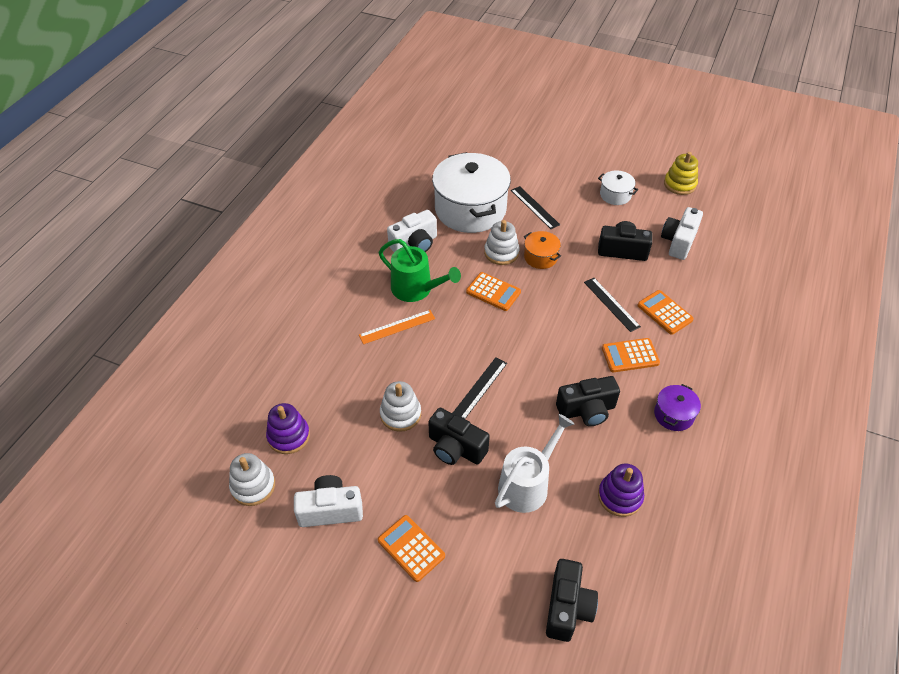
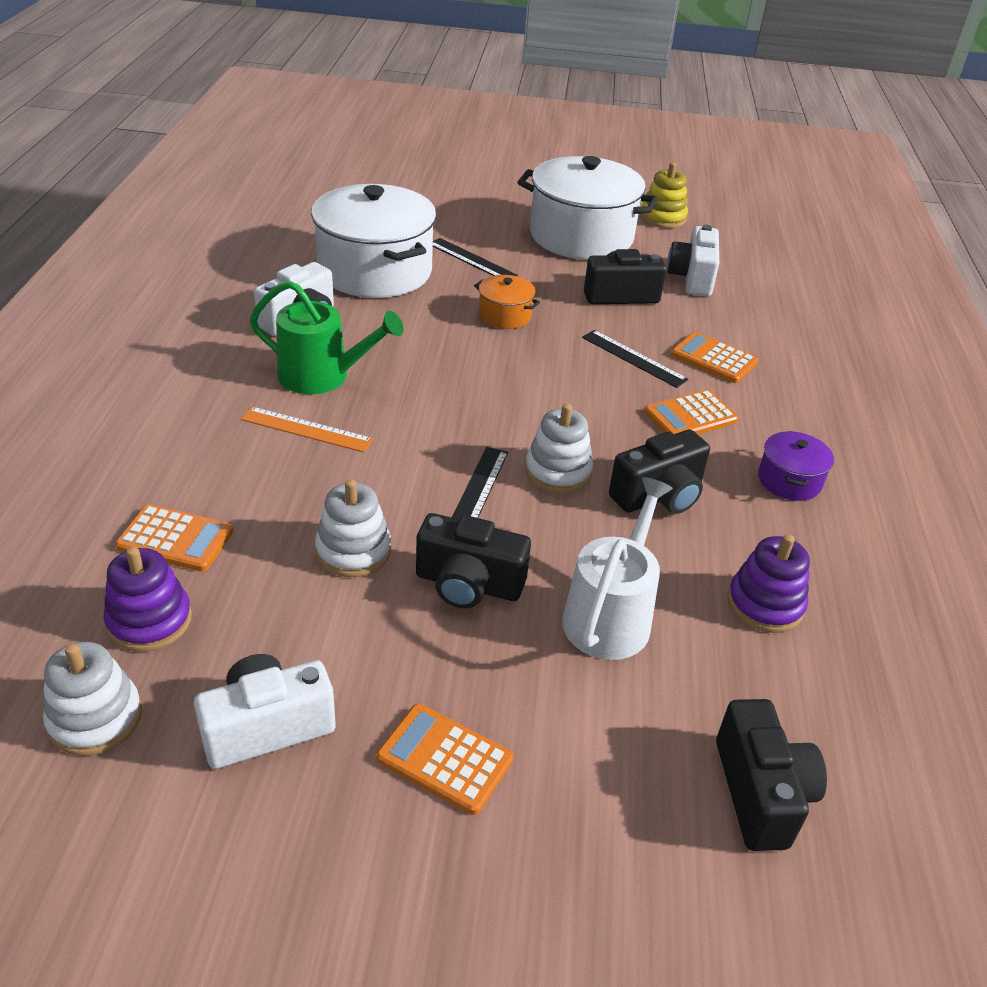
camera: 20 degrees left, 10 degrees down
orange ruler [359,310,435,344] -> orange ruler turned 60 degrees clockwise [241,407,373,452]
orange calculator [466,272,521,311] -> orange calculator moved to [115,504,234,572]
white stacking toy [484,220,520,265] -> white stacking toy moved to [525,404,593,494]
white pot [598,170,638,205] -> white pot [517,156,658,260], size x2.24

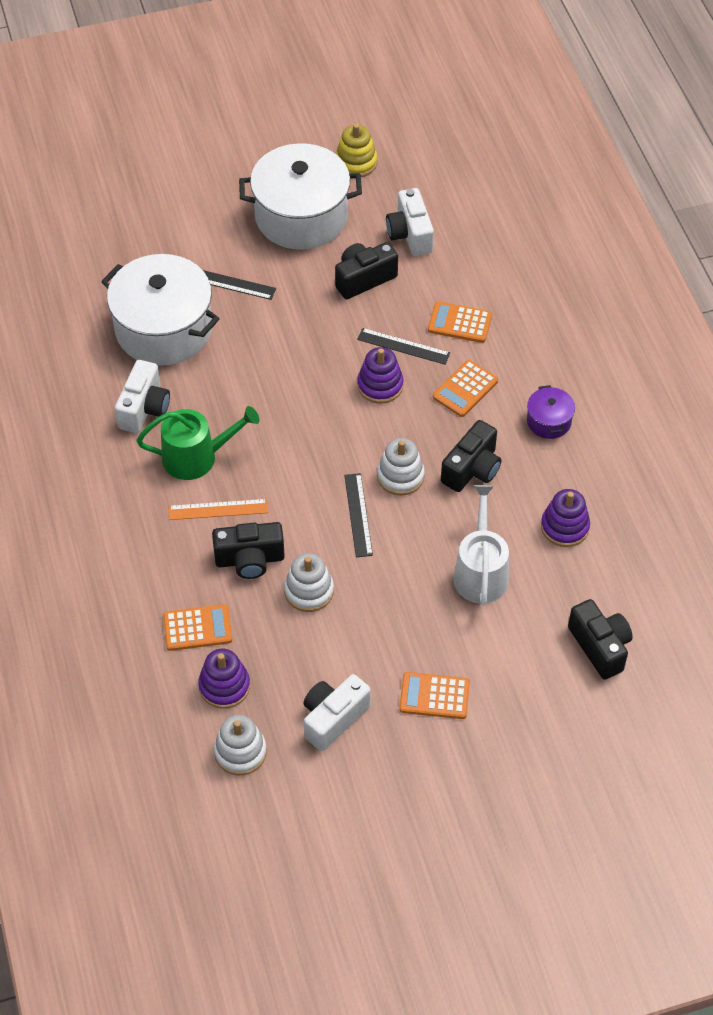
camera: 20 degrees left, 15 degrees up
black camera [416,513,531,608] -> black camera moved to [212,522,285,579]
orange pot [474,275,540,329] -> none
none -> purple stacking toy [357,347,403,403]

